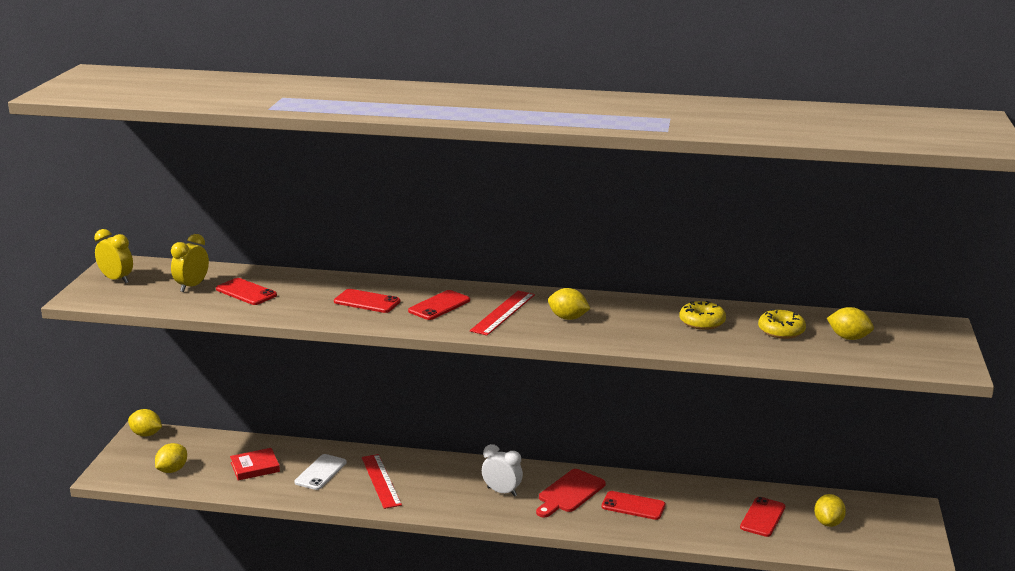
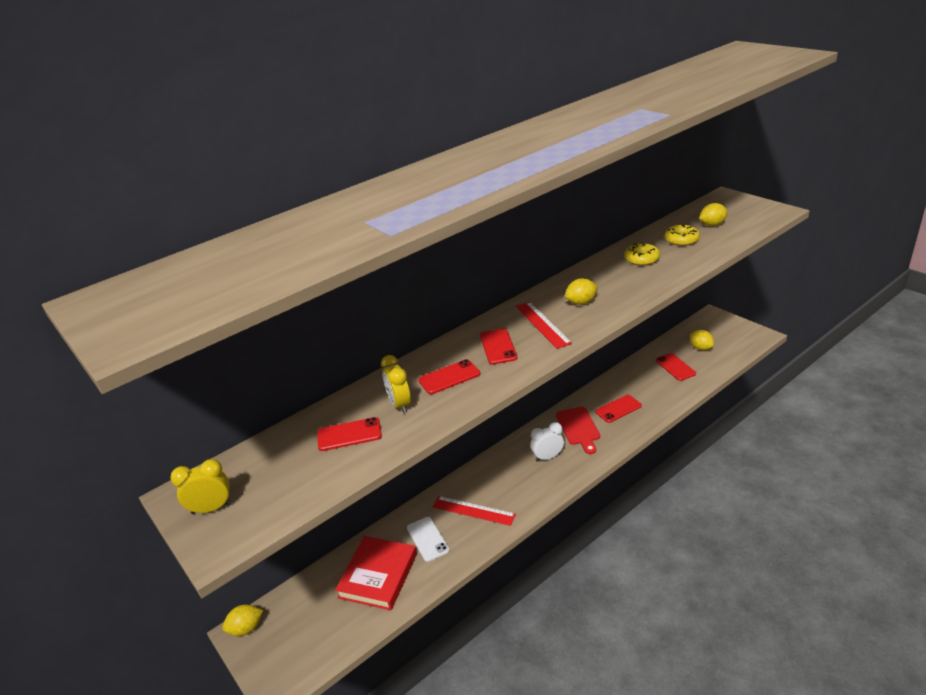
camera: 45 degrees left, 10 degrees up
yellow lemon [155,443,187,473] -> none
yellow clock [171,234,209,292] -> yellow clock moved to [381,355,411,414]
red book [230,448,280,480] -> red book [335,536,417,610], size x1.72

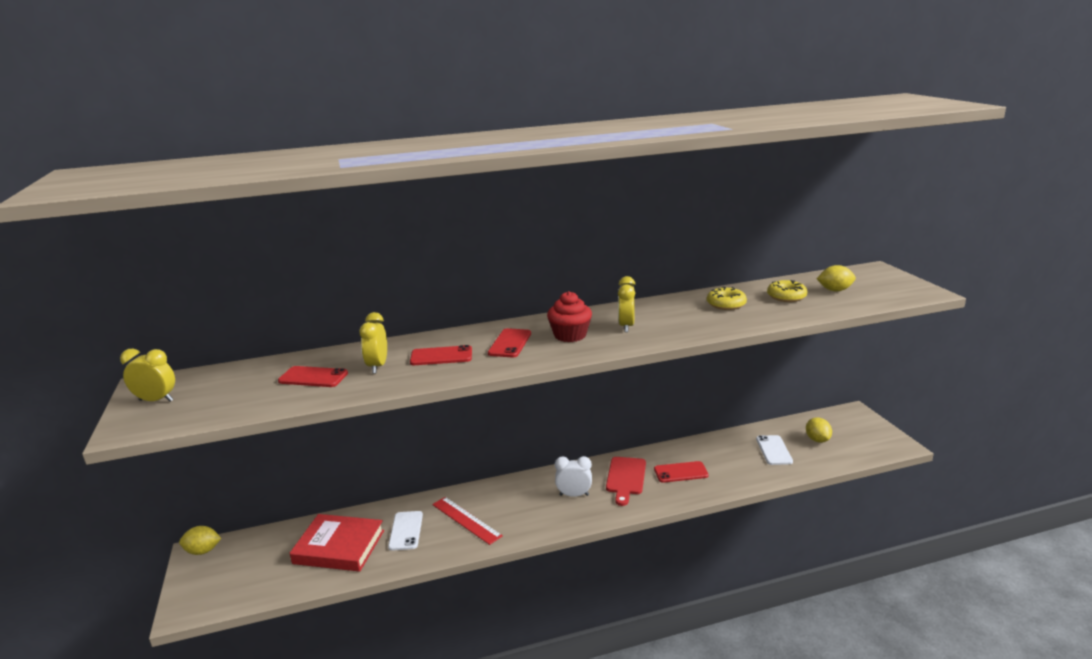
camera: 20 degrees right, 10 degrees down
red book [335,536,417,610] -> red book turned 60 degrees clockwise [290,514,384,572]
red ruler [516,302,572,349] -> red cupcake [547,291,592,342]
yellow lemon [565,279,598,305] -> yellow clock [618,276,636,332]
red phone [656,353,696,381] -> white phone [756,435,793,465]

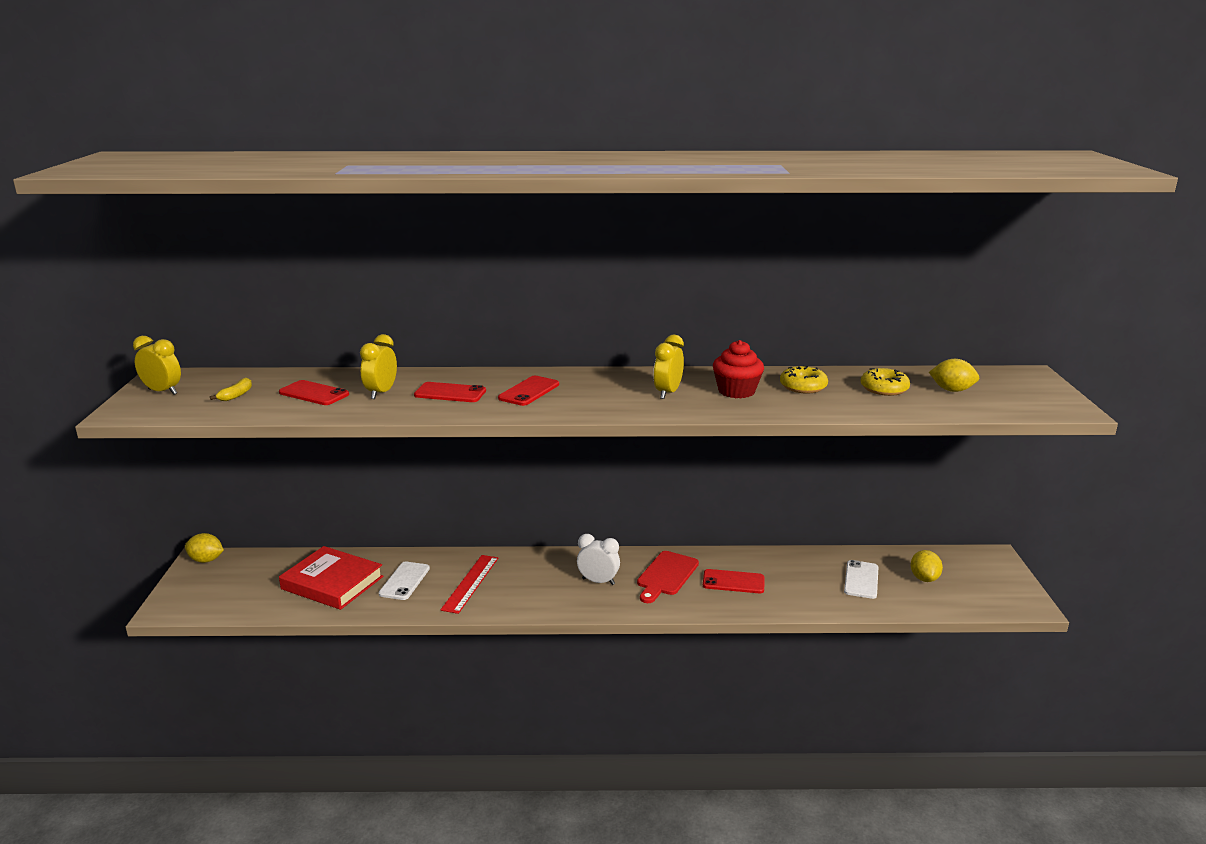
camera: 15 degrees right, 0 degrees up
red ruler [432,497,503,545] -> red ruler turned 45 degrees clockwise [441,555,498,614]
red cupcake [547,291,592,342] -> red cupcake moved to [713,340,764,398]
none -> yellow banana [210,378,252,401]

